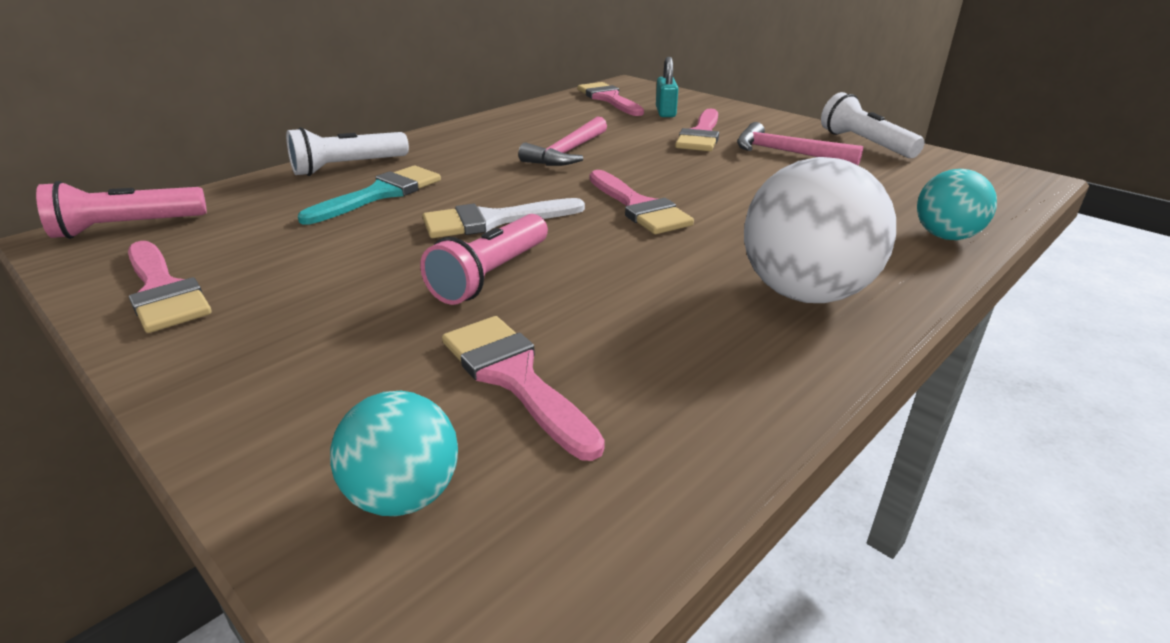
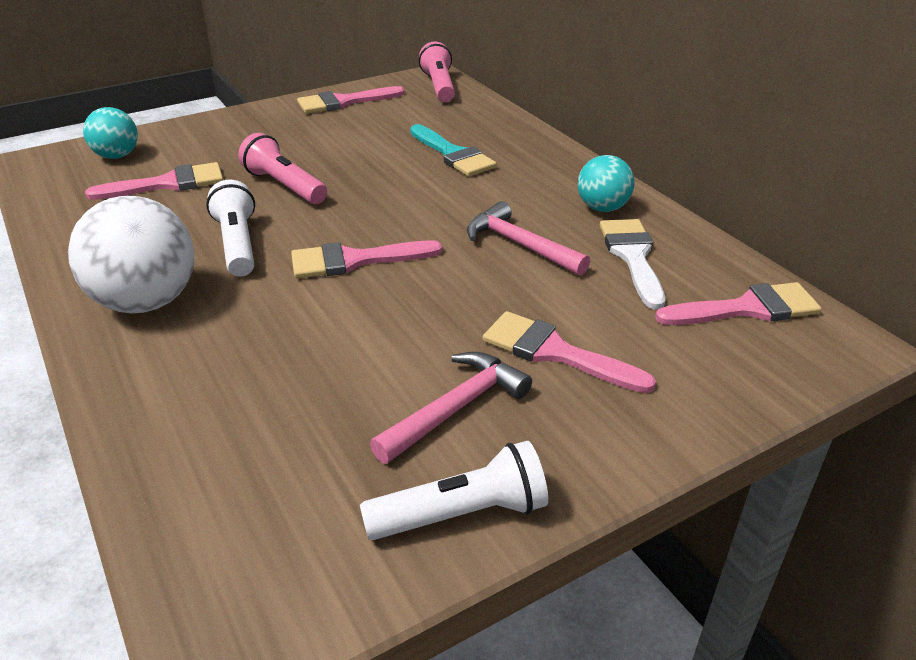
camera: 105 degrees right, 5 degrees up
white flashlight [286,127,409,176] -> white flashlight moved to [206,180,255,277]
white brush [422,198,585,238] -> white brush moved to [600,219,665,309]
turquoise padlock [656,57,678,117] -> none
turquoise ball [917,169,997,240] -> turquoise ball moved to [577,155,635,212]

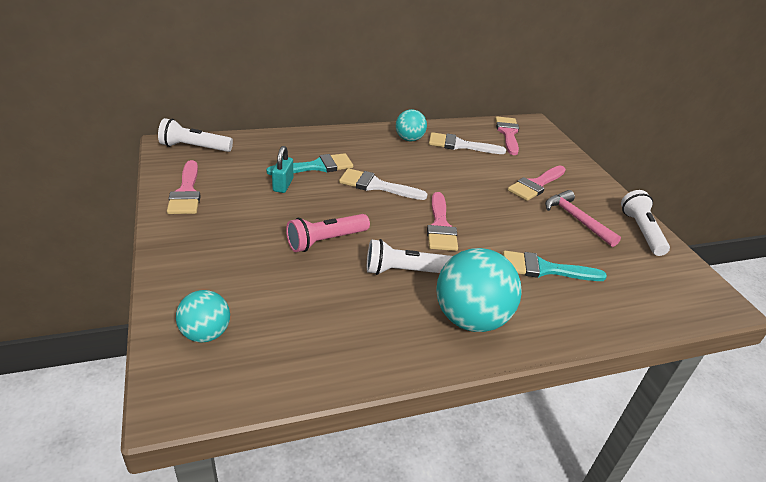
camera: 80 degrees left, 0 degrees up
white ball [68,196,194,313] -> turquoise ball [436,248,522,332]
pink brush [85,162,223,200] -> none
pink flashlight [419,41,455,102] -> white flashlight [158,118,233,152]
pink hammer [467,201,590,276] -> none
none -> turquoise padlock [272,146,293,193]
none -> white brush [339,168,428,200]
none -> turquoise brush [503,251,607,281]

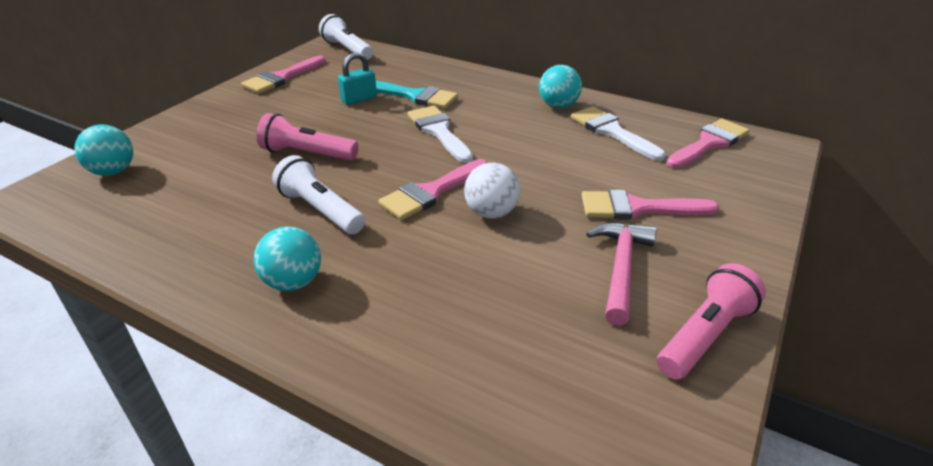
camera: 50 degrees right, 0 degrees up
turquoise ball [436,248,522,332] -> turquoise ball [254,227,321,291], size x0.58
turquoise brush [503,251,607,281] -> none
white flashlight [621,190,670,256] -> pink flashlight [657,263,766,379]
none -> white ball [464,163,520,219]

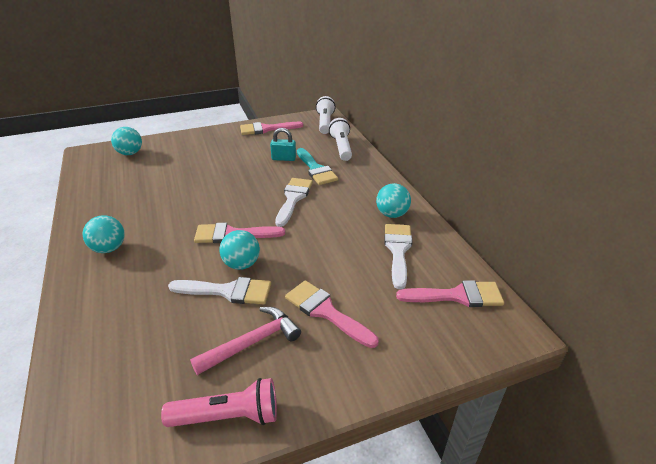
camera: 40 degrees right, 0 degrees up
pink flashlight [257,113,358,161] -> none
white flashlight [272,155,365,234] -> white flashlight moved to [329,118,352,161]
white ball [464,163,520,219] -> turquoise ball [220,230,260,270]
none -> white brush [168,277,271,304]

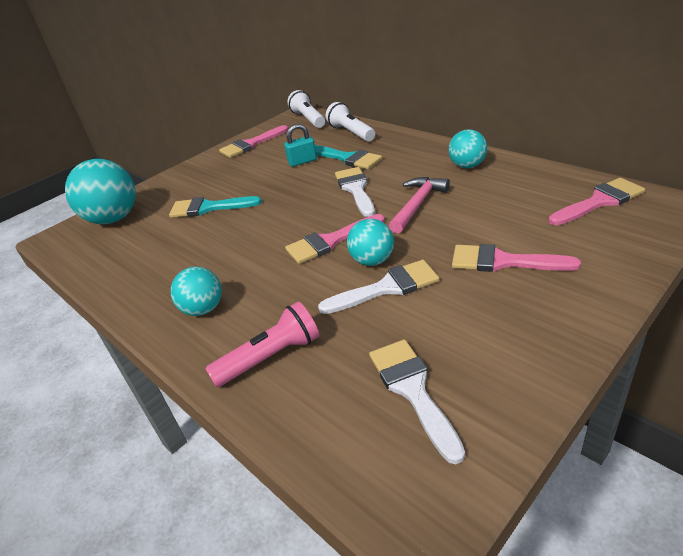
camera: 20 degrees left, 0 degrees up
turquoise ball [111,127,142,155] -> turquoise ball [65,159,136,224], size x1.72
pink flashlight [161,378,277,427] -> pink flashlight moved to [205,302,319,387]
pink hammer [190,307,301,375] -> pink hammer moved to [389,177,450,233]
white brush [384,224,413,289] -> white brush moved to [369,339,465,464]
none -> turquoise brush [169,196,262,218]

